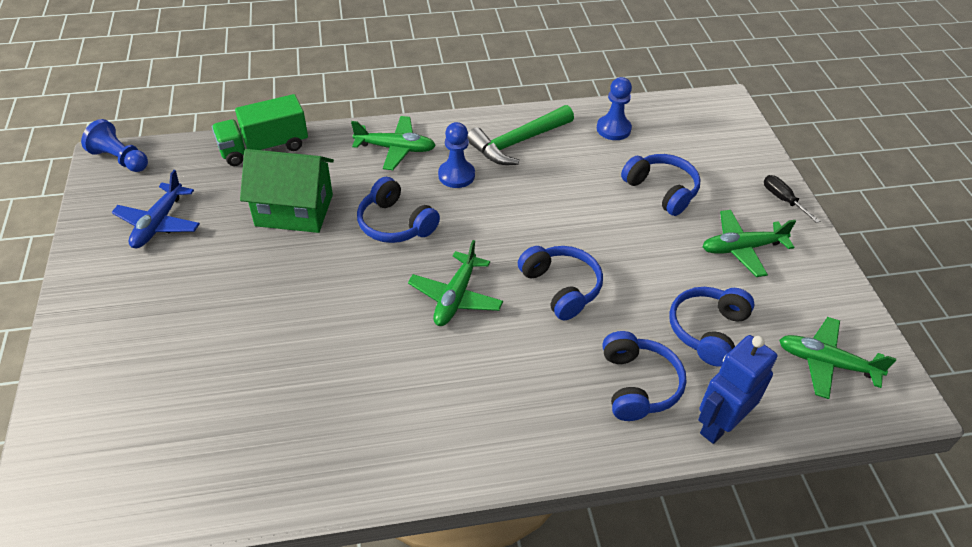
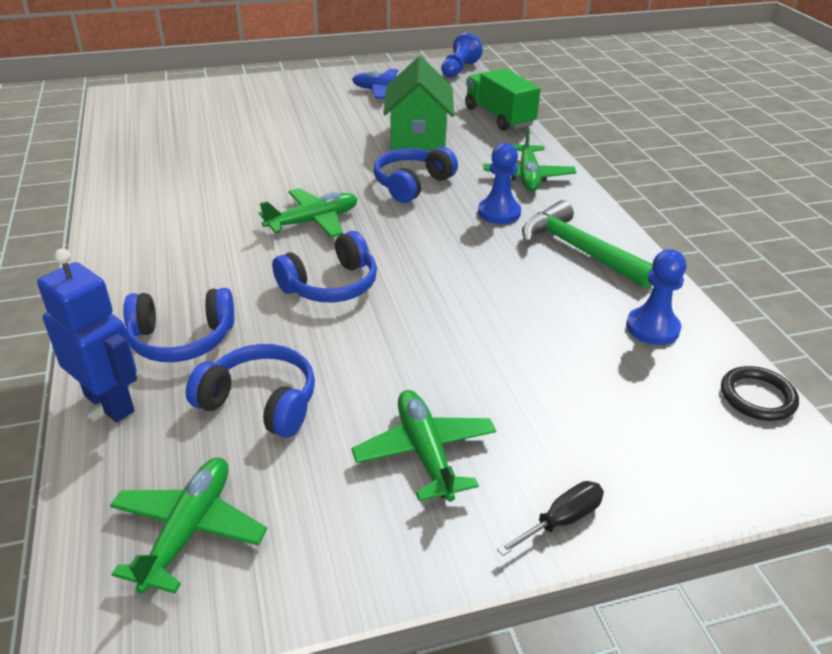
camera: 85 degrees right, 10 degrees down
green plane [408,240,503,326] -> green plane turned 135 degrees clockwise [259,188,358,238]
blue headphones [621,154,701,216] -> none
none -> black ring [721,366,799,421]

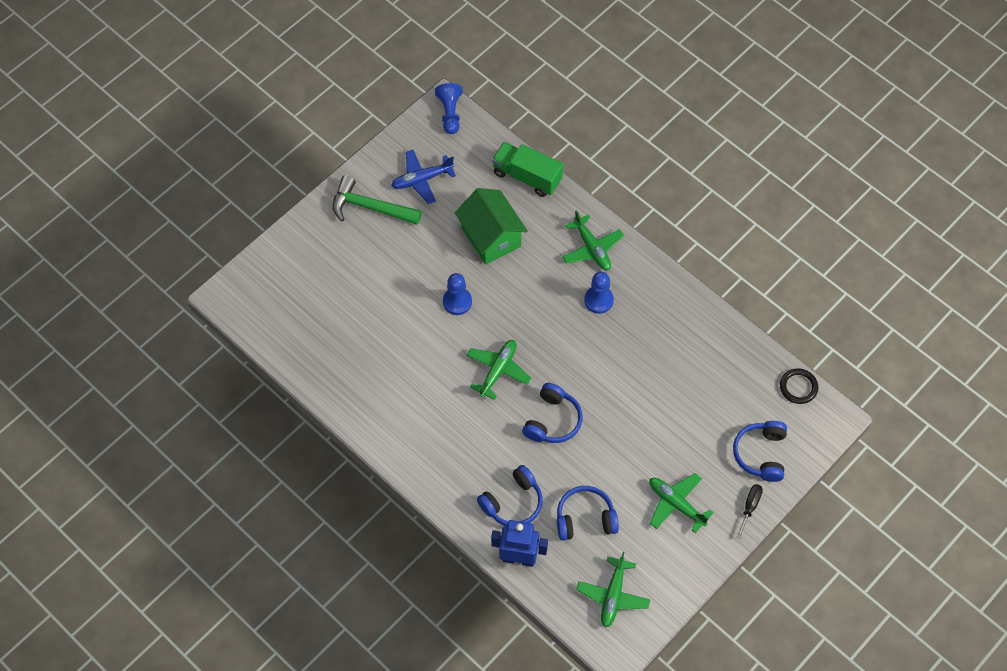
camera: 30 degrees left, 25 degrees up
green plane [110,458,267,594] -> green plane turned 150 degrees counterclockwise [577,552,650,628]
blue headphones [374,147,458,203] -> blue headphones moved to [733,421,787,482]
green hammer [522,200,653,288] -> green hammer moved to [333,175,422,225]
blue pawn [626,250,687,345] -> blue pawn moved to [443,273,472,315]

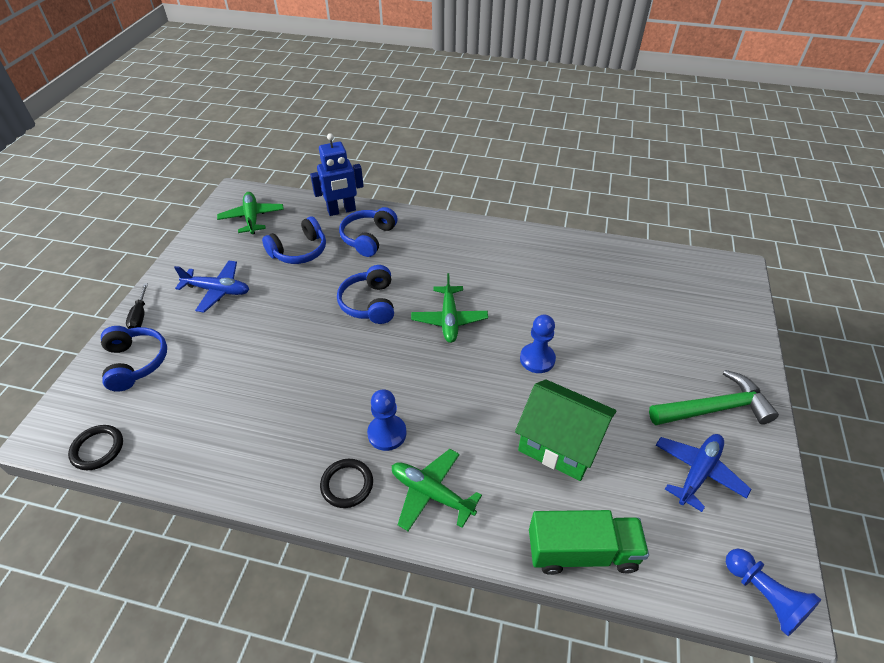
camera: 150 degrees right, 15 degrees down
green plane [649,473,713,533] -> blue plane [174,261,249,312]
none -> black ring [320,459,373,508]

